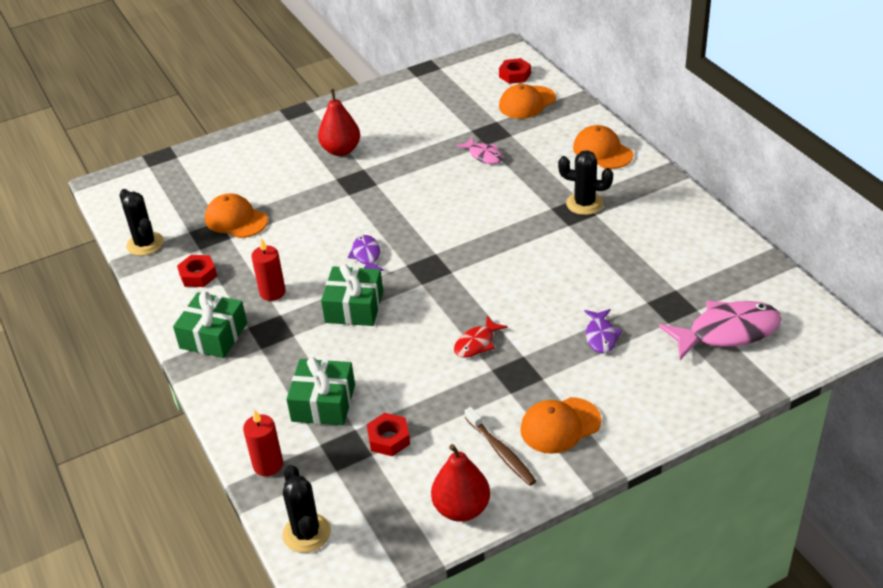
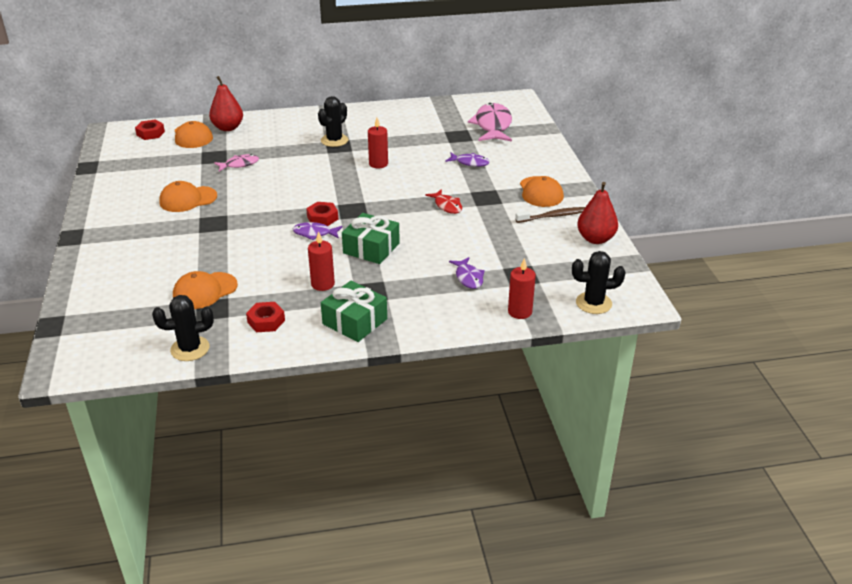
camera: 75 degrees left, 5 degrees down
green gift [286,357,355,425] -> purple fish [449,257,485,289]
red pear [318,89,360,156] -> red pear moved to [209,76,243,131]
red nut [367,413,410,456] -> red nut moved to [306,202,338,226]
orange cap [573,125,633,169] -> orange cap moved to [159,181,217,212]
none -> red candle [368,118,388,168]

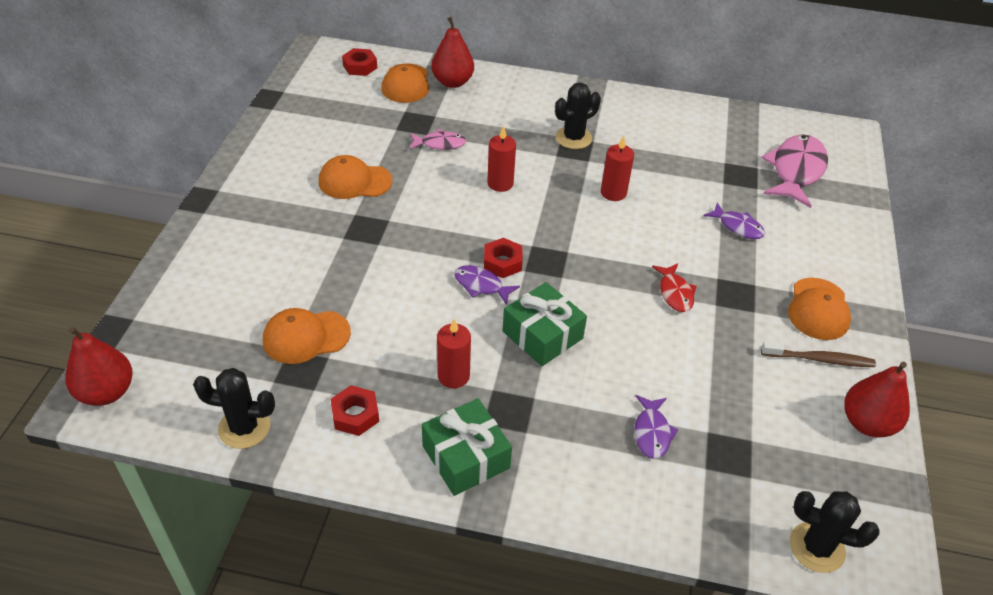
camera: 20 degrees right, 10 degrees up
red candle [508,258,536,319] -> red candle moved to [487,126,516,192]
none -> red pear [66,327,133,406]

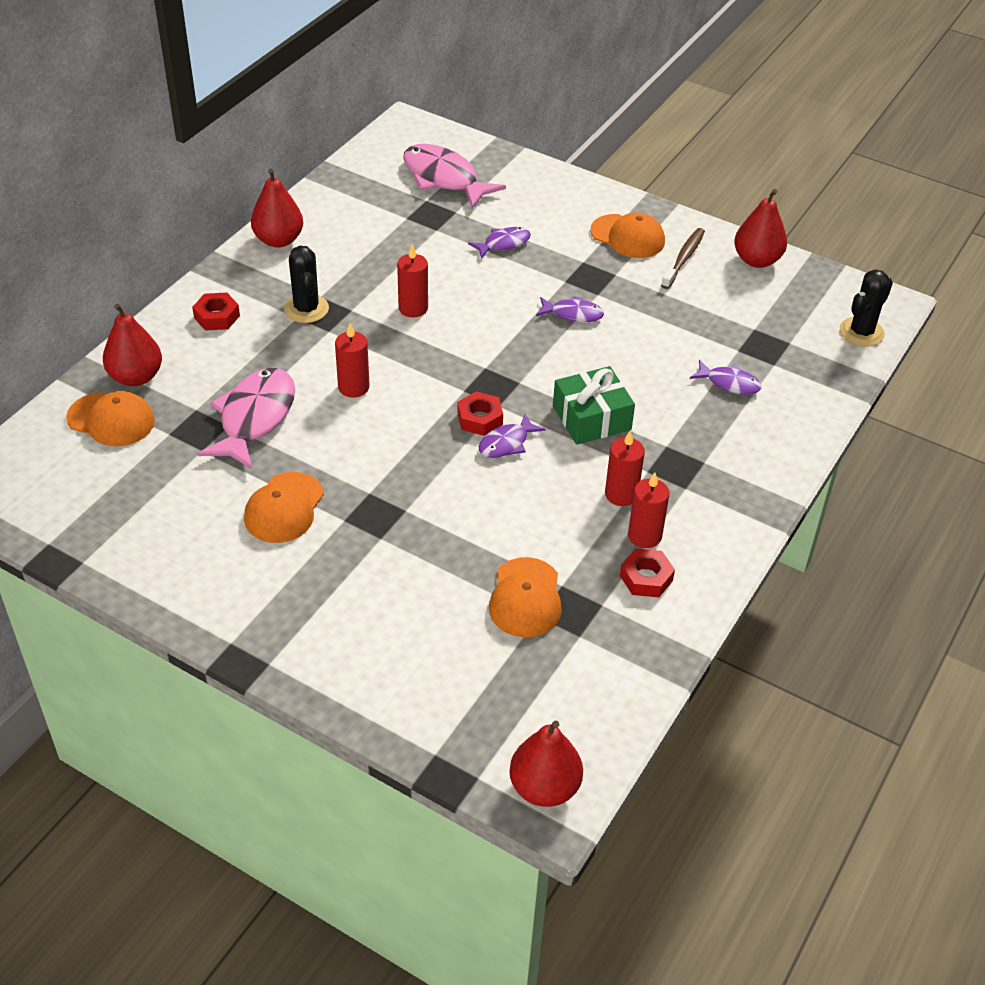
camera: 70 degrees left, 0 degrees up
black cactus [193,368,275,449] -> none
red nut [342,48,377,76] -> red nut moved to [192,293,240,331]
pink fish [409,129,466,150] -> pink fish [197,368,295,470], size x1.88
green gift [422,398,512,496] -> none
red fish [652,263,696,312] -> purple fish [536,296,604,323]
none -> red pear [251,168,303,247]
none -> red candle [628,472,670,548]

